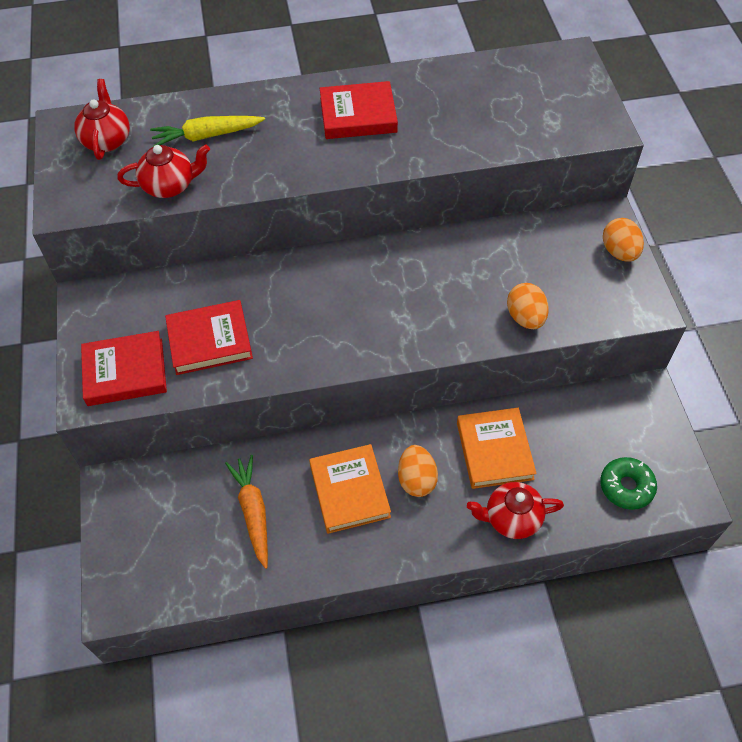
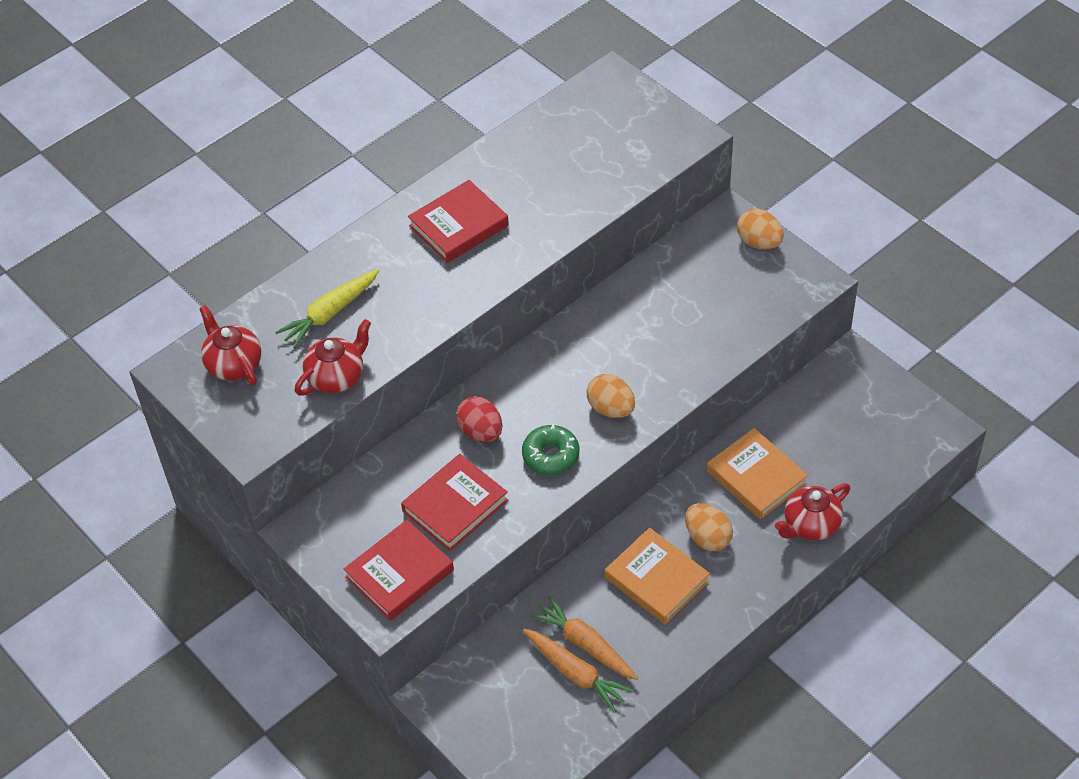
camera: 30 degrees left, 5 degrees down
orange egg [507,283,549,329] -> orange egg moved to [587,374,635,418]
green donut [600,457,657,510] -> green donut moved to [522,424,579,475]
none -> red egg [456,396,502,442]
none -> orange carrot [522,629,633,713]

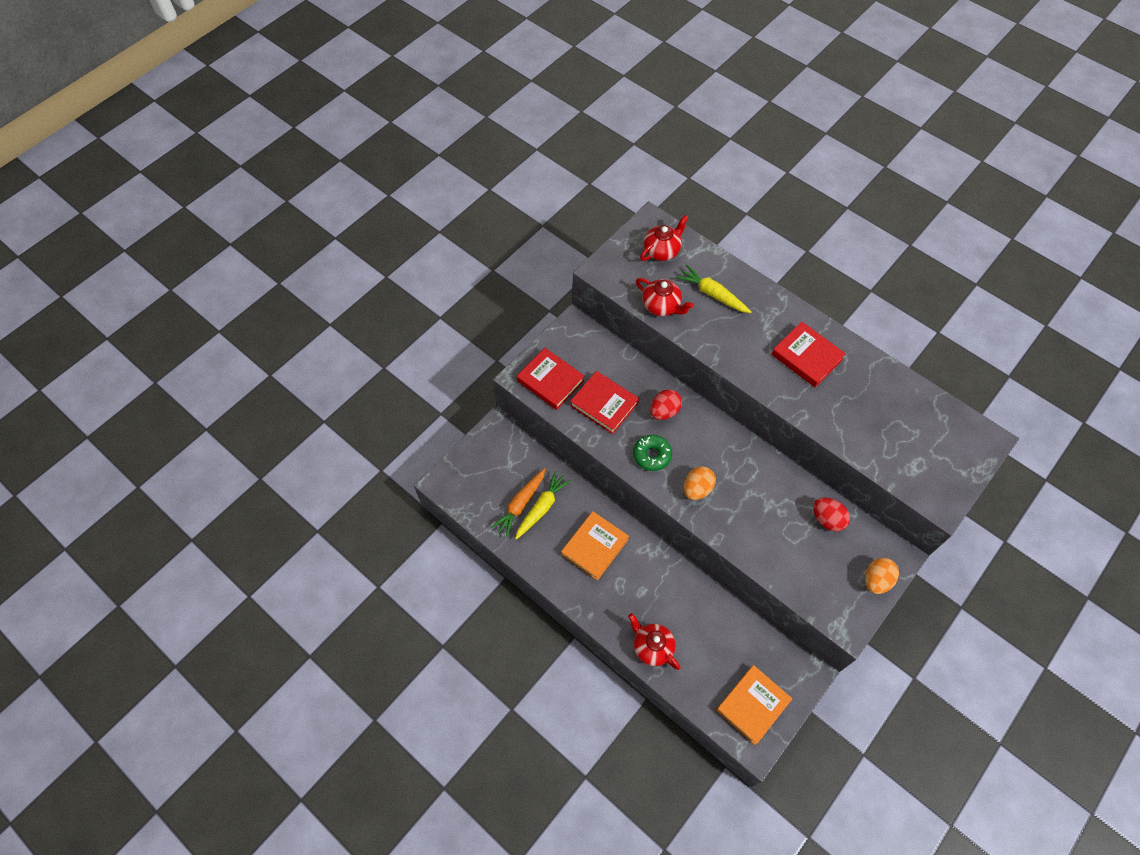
camera: 80 degrees right, 10 degrees up
orange carrot [530,595,638,680] -> yellow carrot [515,471,571,540]
orange egg [685,503,733,551] -> none
orange book [707,428,808,519] -> orange book moved to [716,665,792,745]
none -> red egg [813,498,850,531]

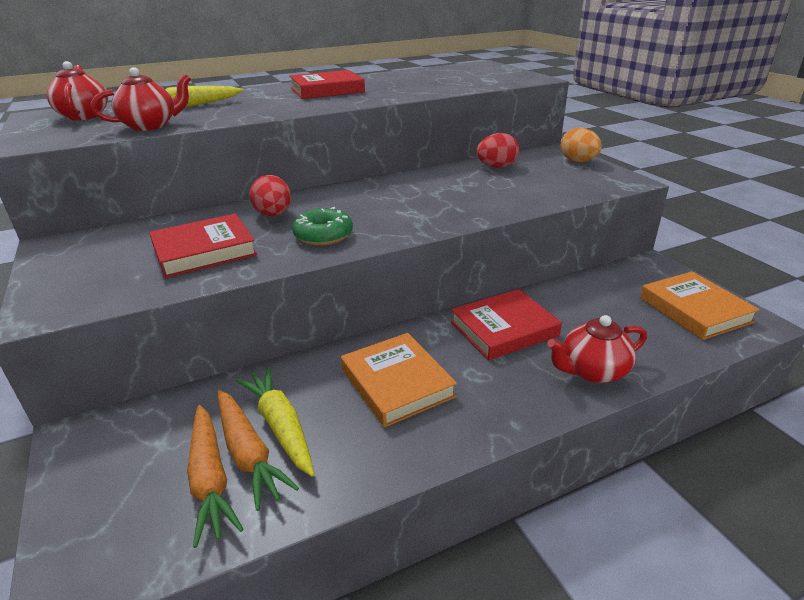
camera: 65 degrees left, 30 degrees down
red book [517,348,584,410] -> red book moved to [451,289,562,360]
orange egg [684,466,716,500] -> none
none -> orange carrot [187,405,244,548]

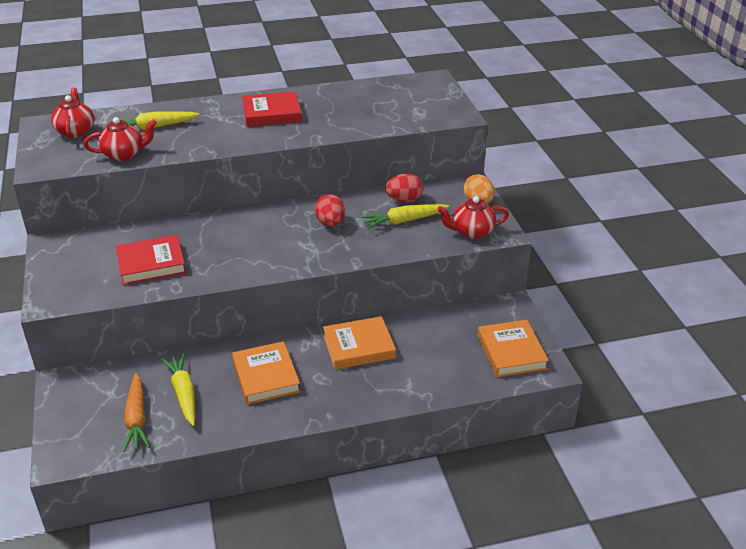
camera: 10 degrees right, 5 degrees up
orange carrot [218,390,299,511] -> none
red egg [249,175,291,217] -> red egg moved to [315,194,345,227]
green donut [292,207,353,245] -> none
red book [451,289,562,360] -> orange book [323,316,396,370]
red teapot [547,315,647,383] -> red teapot moved to [438,196,509,239]
none -> yellow carrot [361,204,450,229]

